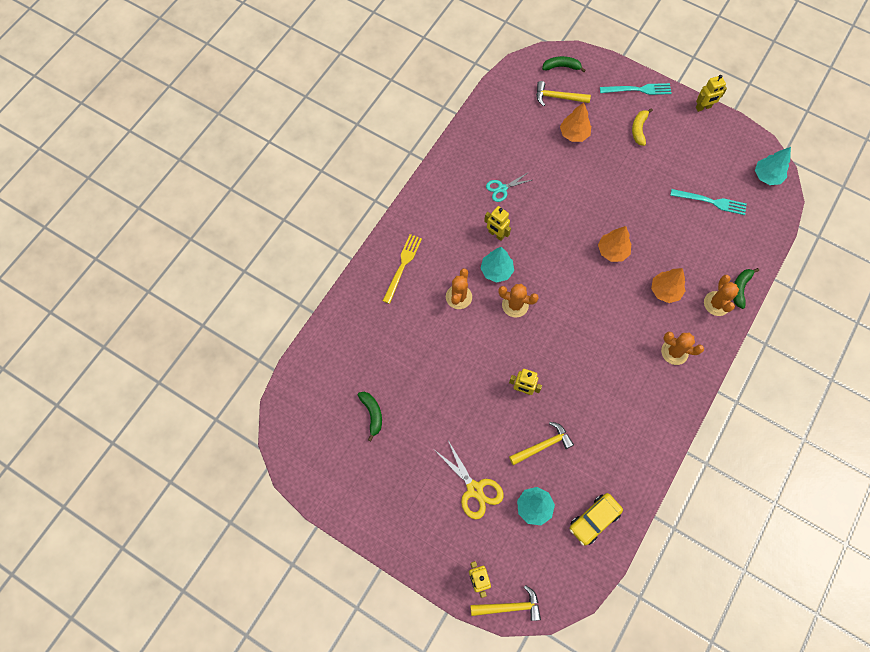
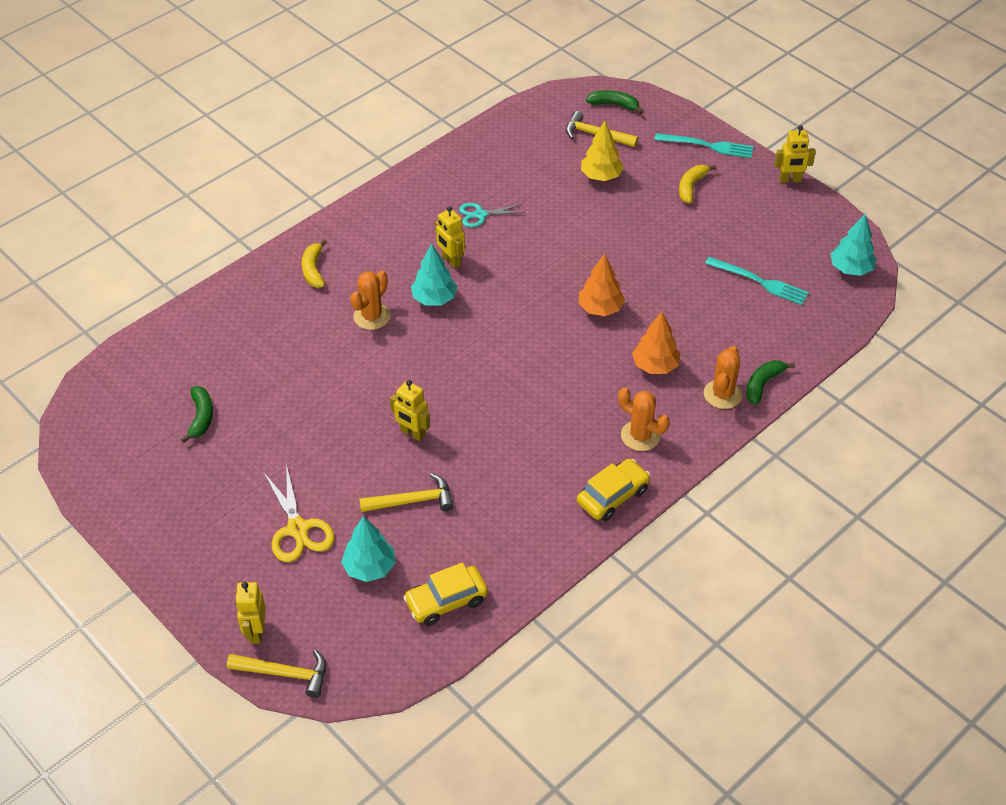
camera: 15 degrees right, 20 degrees down
yellow fork [383,234,422,304] -> yellow banana [302,239,327,288]
orange cactus [498,284,539,317] -> none
orange tree [560,103,591,142] -> yellow tree [581,121,624,181]
none -> yellow car [577,459,650,521]

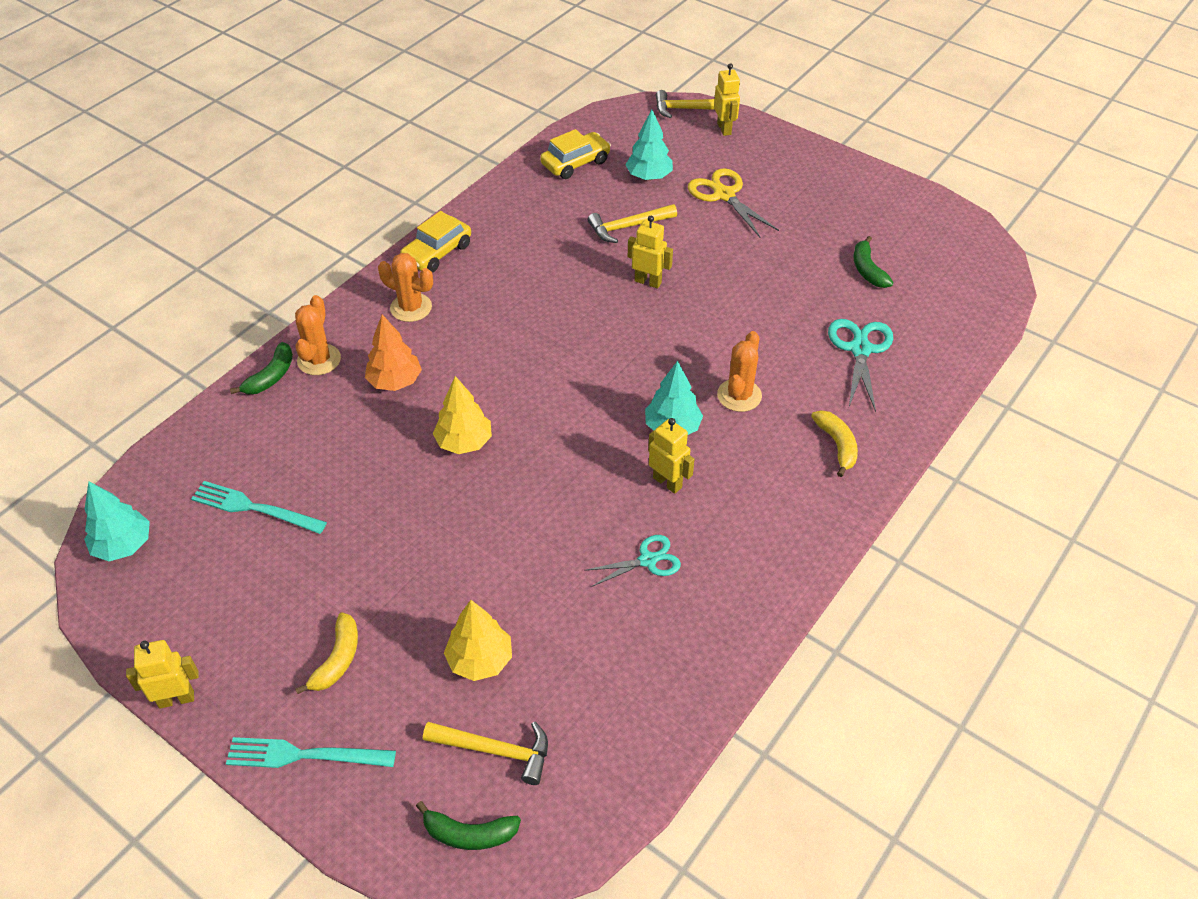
camera: 170 degrees right, 0 degrees up
orange tree [579,253,625,316] -> yellow tree [433,376,492,454]
none -> turquoise scissors [828,319,893,412]

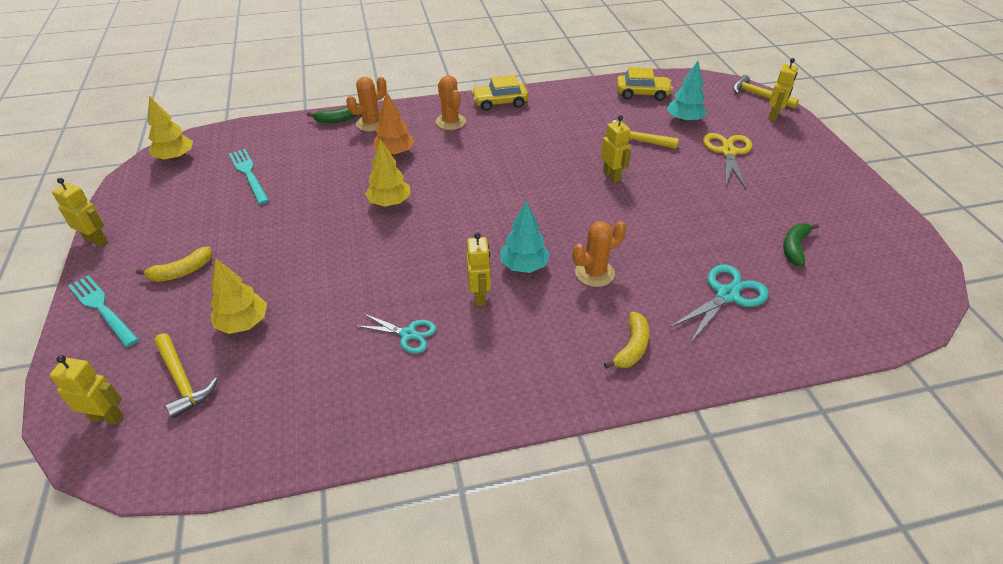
camera: 40 degrees right, 5 degrees down
turquoise tree [84,481,150,561] -> yellow tree [148,96,193,161]
green banana [416,801,521,850] -> yellow robot [49,355,123,424]

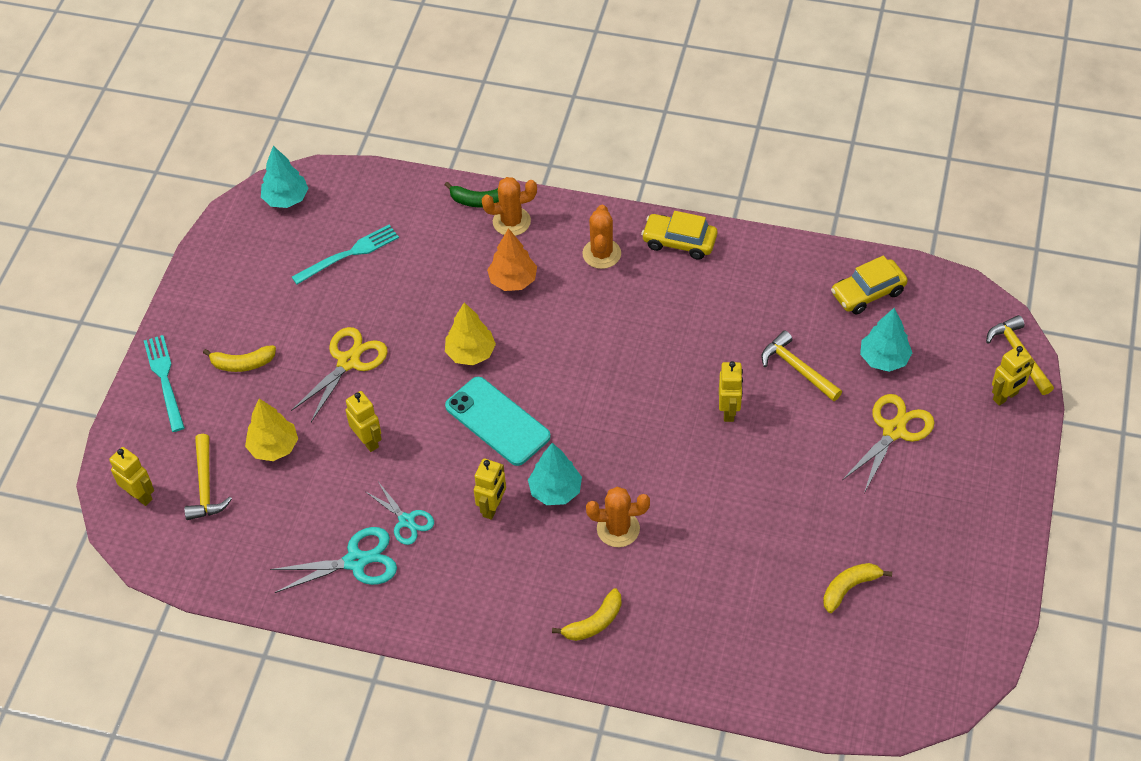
camera: 30 degrees right, 10 degrees up
yellow robot [52,178,108,246] -> yellow robot moved to [346,391,382,452]
yellow tree [148,96,193,161] -> turquoise tree [261,146,309,208]
turquoise fork [229,149,269,204] -> turquoise fork turned 60 degrees clockwise [292,225,399,284]
yellow car [617,67,673,101] -> yellow car turned 120 degrees clockwise [831,256,908,314]
turquoise scissors [669,264,769,342] -> turquoise scissors moved to [270,527,397,593]
green banana [783,223,819,266] -> yellow banana [823,563,892,613]
none -> yellow scissors [291,327,388,422]
none -> turquoise phone [445,377,551,466]

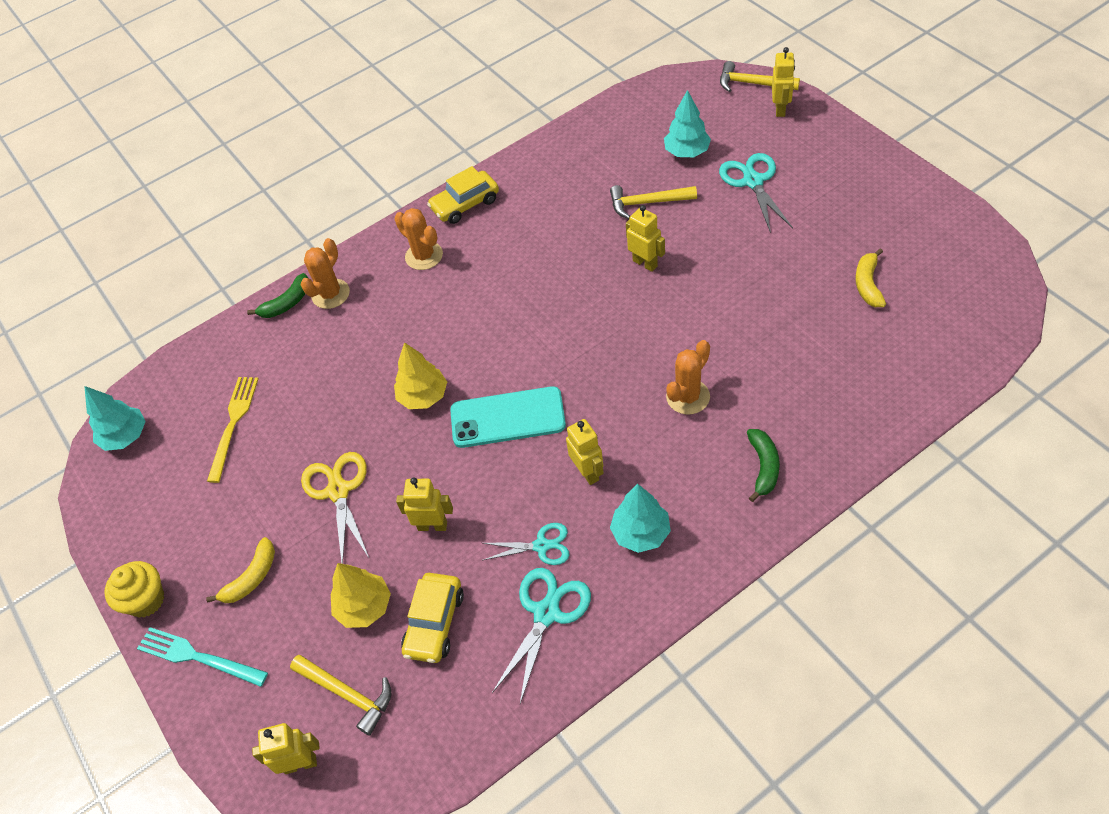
camera: 45 degrees left, 0 degrees up
turquoise fork [292,225,399,284] -> yellow fork [207,377,259,483]
orange tree [487,228,537,291] -> none
turquoise tree [528,443,582,505] -> turquoise tree moved to [610,484,671,553]
yellow banana [552,588,621,641] -> green banana [747,429,780,502]
yellow car [831,256,908,314] -> yellow car moved to [401,573,464,663]
yellow scissors [842,394,935,493] -> turquoise scissors [719,153,793,233]
none -> yellow cupcake [104,561,164,618]

